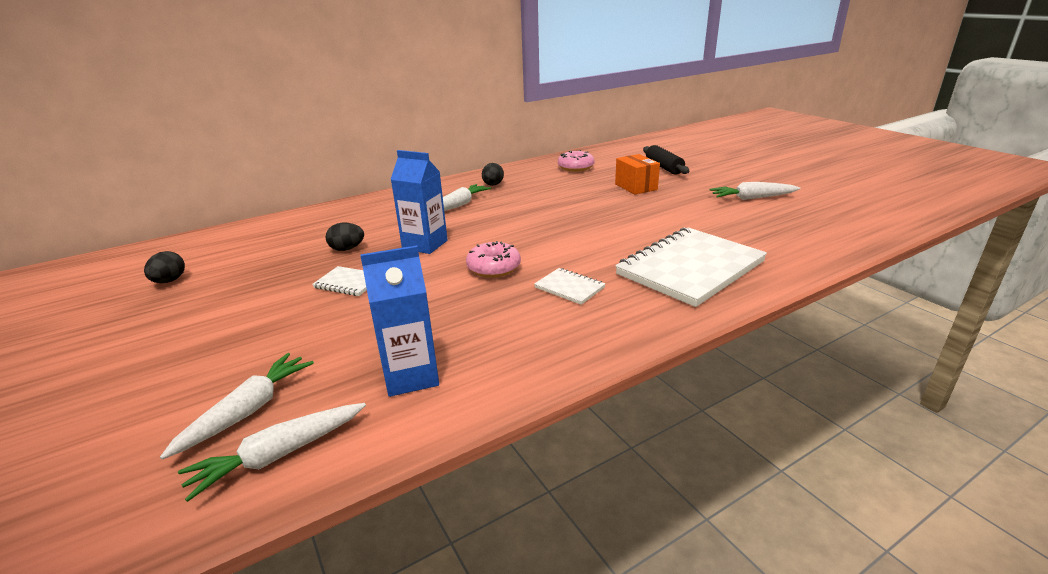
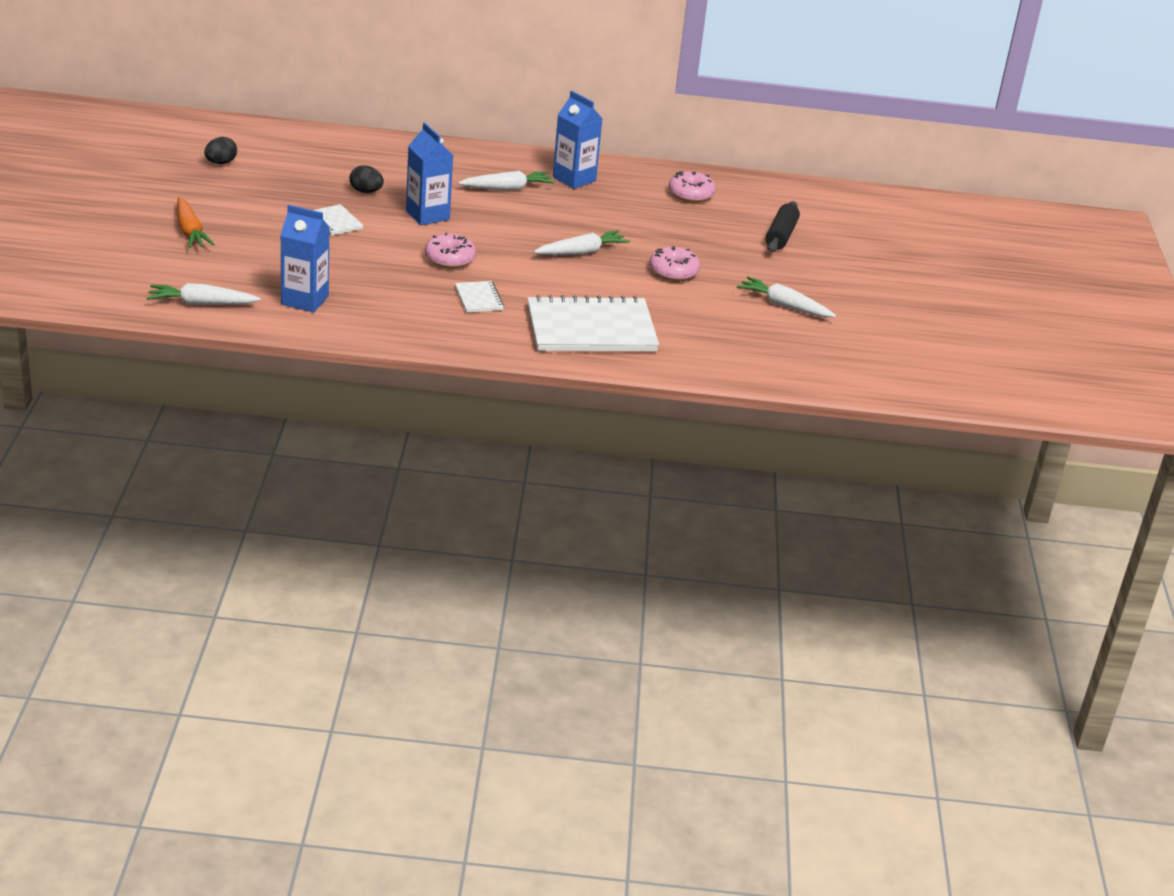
camera: 30 degrees right, 5 degrees up
white carrot [160,353,314,460] -> white carrot moved to [534,230,630,255]
black egg [482,163,504,186] -> blue carton [553,91,602,189]
orange box [615,154,660,195] -> none
none -> orange carrot [177,197,215,248]
none -> pink donut [649,246,700,281]

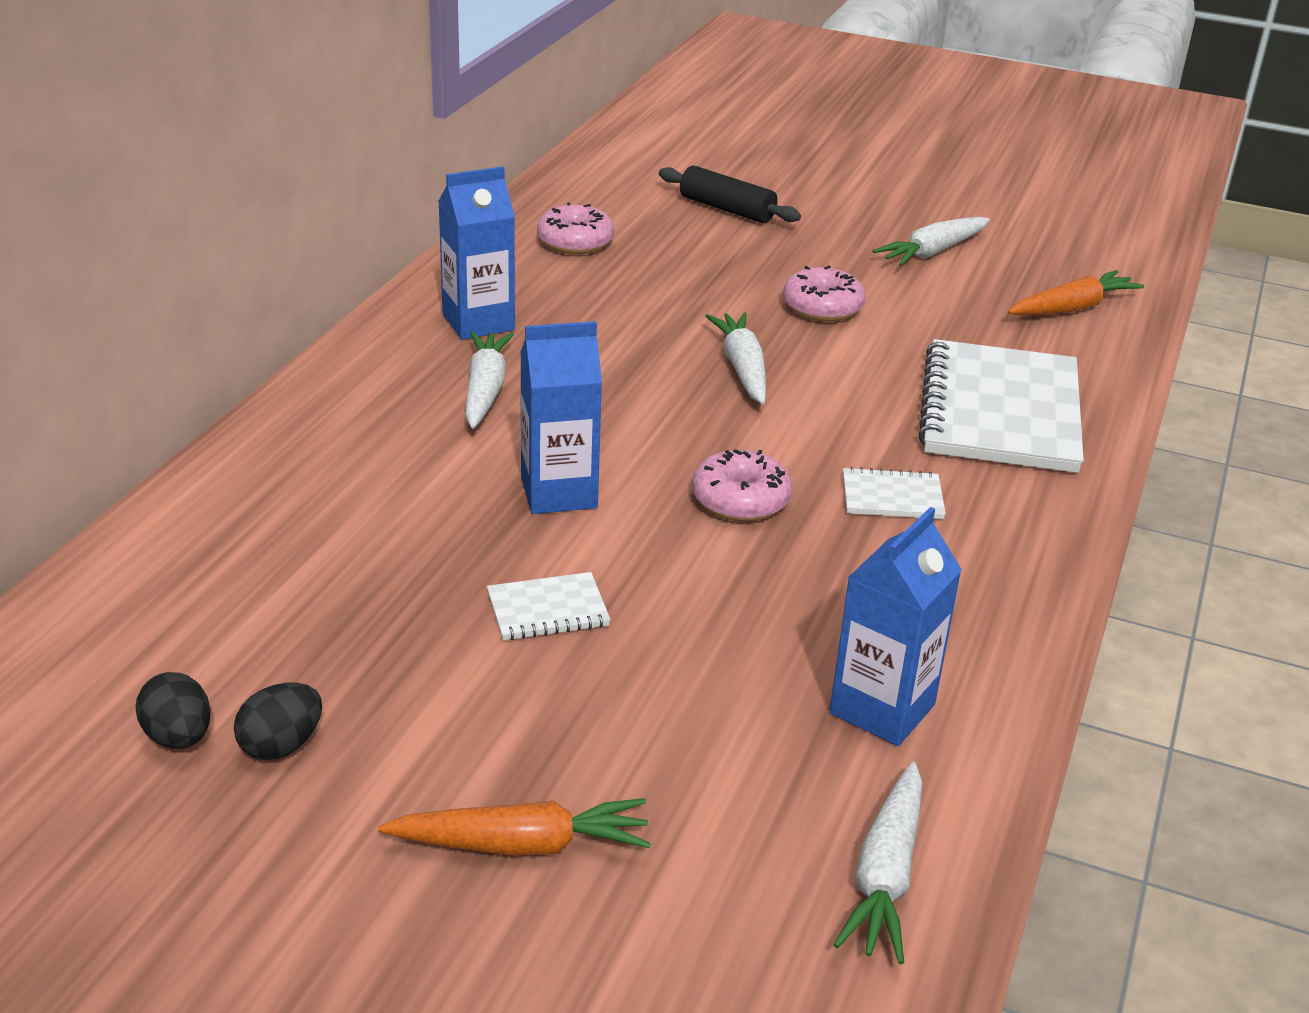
camera: 70 degrees left, 0 degrees up
black egg [349,165,384,193] -> black egg moved to [234,682,322,760]
none -> orange carrot [1008,270,1144,316]

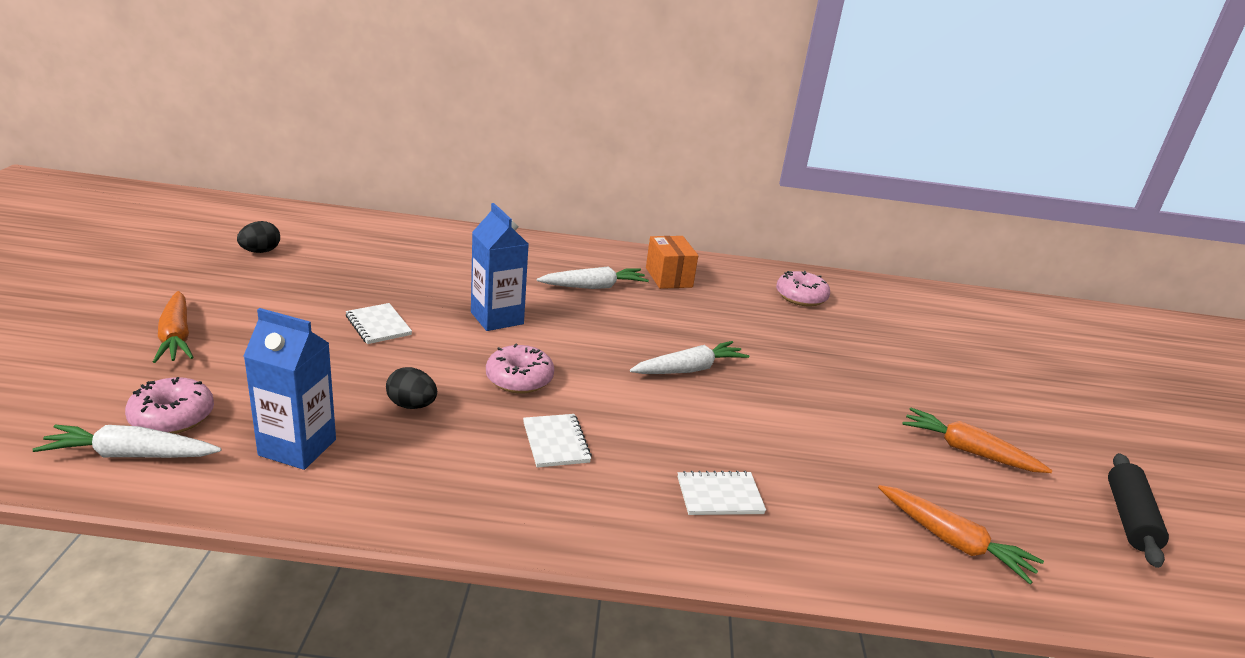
camera: 70 degrees right, 5 degrees down
black egg [234,682,322,760] -> black egg moved to [386,367,437,409]
blue carton [438,166,515,340] -> orange box [646,236,698,289]
black rolling pin [659,166,801,223] -> black rolling pin moved to [1108,453,1169,568]
pink donut [783,265,865,322] -> pink donut moved to [125,377,214,434]
white carrot [873,217,990,266] -> orange carrot [902,408,1052,473]
white notebook [918,339,1084,473] -> white notebook [678,471,766,515], size x0.44

